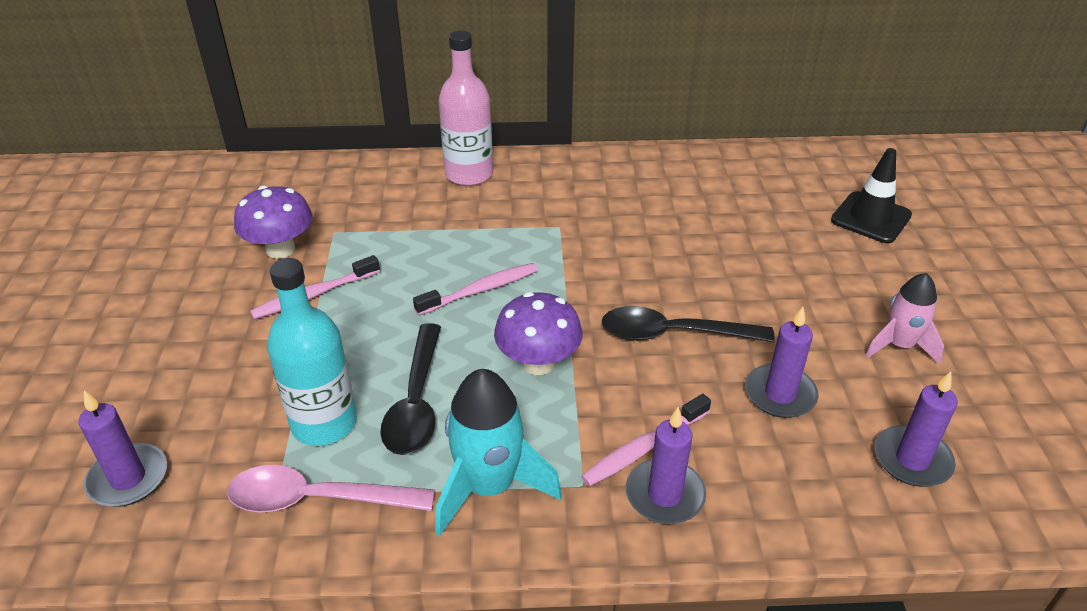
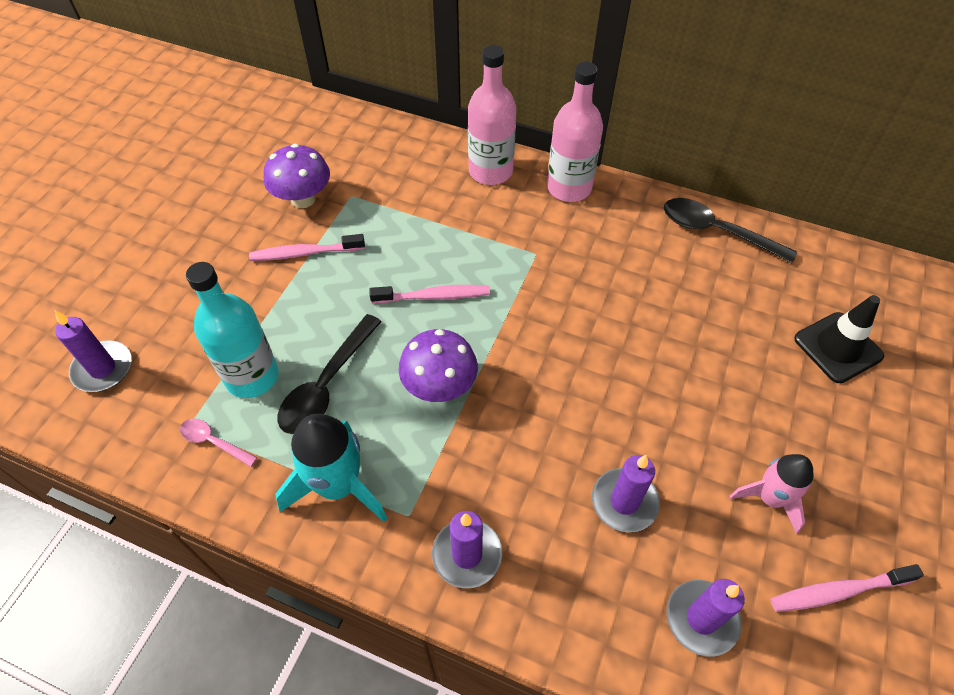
camera: 25 degrees right, 15 degrees up
pink spoon [227,465,435,513] -> pink spoon [180,419,257,467], size x0.54
pink toothbrush [581,394,711,486] -> pink toothbrush moved to [771,564,924,612]
black spoon [602,306,775,342] -> black spoon moved to [664,198,797,263]
none -> pink bottle [547,62,603,202]

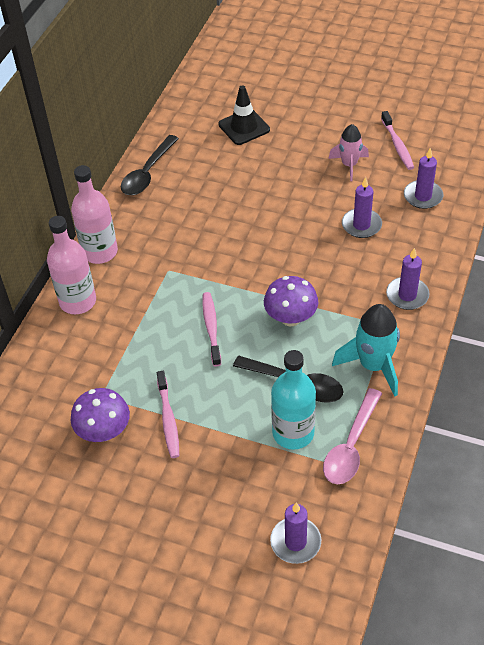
camera: 90 degrees left, 5 degrees down
pink spoon [180,419,257,467] -> pink spoon [323,388,382,484], size x1.86

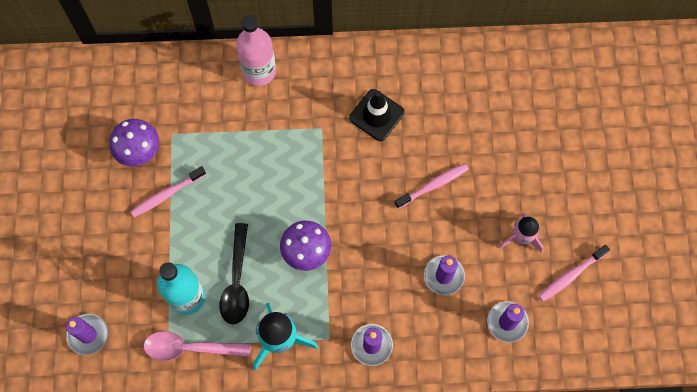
camera: 65 degrees right, 20 degrees up
pink bottle [71,165,118,264] -> none
black spoon [121,135,179,195] -> none
pink toothbrush [202,292,221,366] -> pink toothbrush moved to [395,163,469,209]
black traffic cone [218,85,270,145] -> black traffic cone moved to [349,89,405,141]

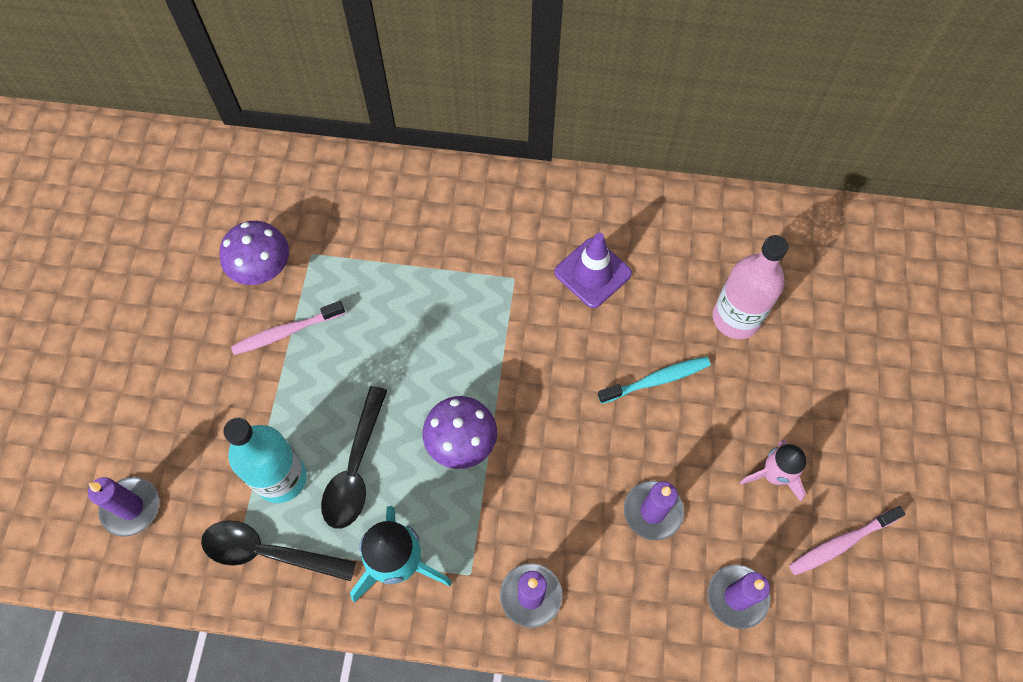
camera: 10 degrees right, 5 degrees down
pink spoon [143,331,251,361] -> black spoon [201,520,356,581]
pink bottle [236,15,276,86] -> pink bottle moved to [713,235,788,339]
black traffic cone [349,89,405,141] -> purple traffic cone [554,233,632,308]
pink toothbrush [395,163,469,209] -> turquoise toothbrush [598,356,711,404]

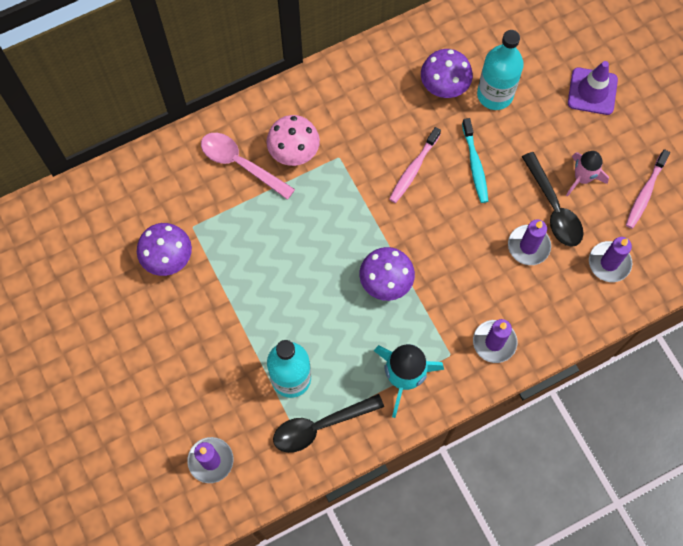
camera: 35 degrees left, 5 degrees up
pink toothbrush [231,301,345,355] -> pink toothbrush moved to [389,127,441,203]
black spoon [321,386,387,529] -> black spoon moved to [522,152,584,247]
purple traffic cone [554,233,632,308] -> purple traffic cone moved to [568,61,618,115]
turquoise toothbrush [598,356,711,404] -> turquoise toothbrush turned 135 degrees clockwise [462,118,488,203]
pink bottle [713,235,788,339] -> turquoise bottle [477,30,524,110]
none -> pink spoon [201,133,295,200]
none -> pink mushroom [266,115,320,166]
none -> purple mushroom [421,49,473,98]

